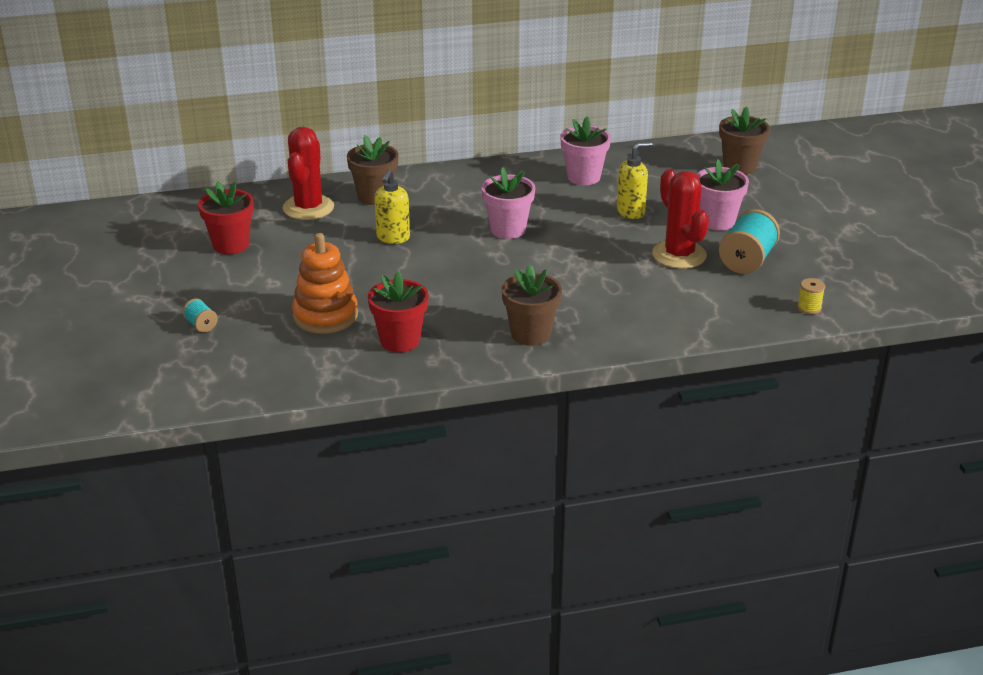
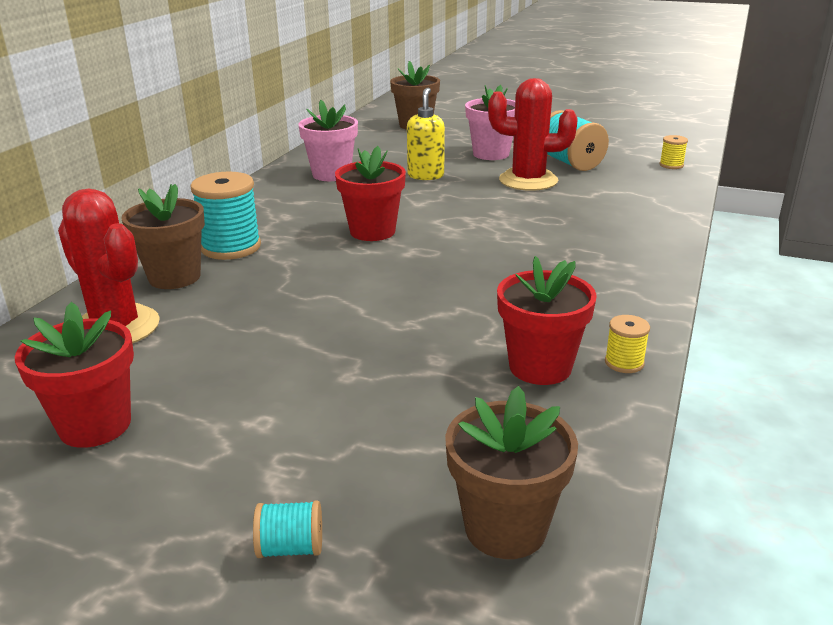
camera: 55 degrees left, 5 degrees down
orange stacking toy [292,233,358,334] -> none
yellow soap dispenser [374,169,410,244] -> none
pink flower pot [482,167,535,239] -> red flower pot [335,146,406,241]
brown flower pot [502,264,562,346] -> brown flower pot moved to [445,386,578,559]
none -> turquoise spool [190,172,261,260]
none -> yellow spool [605,315,650,373]

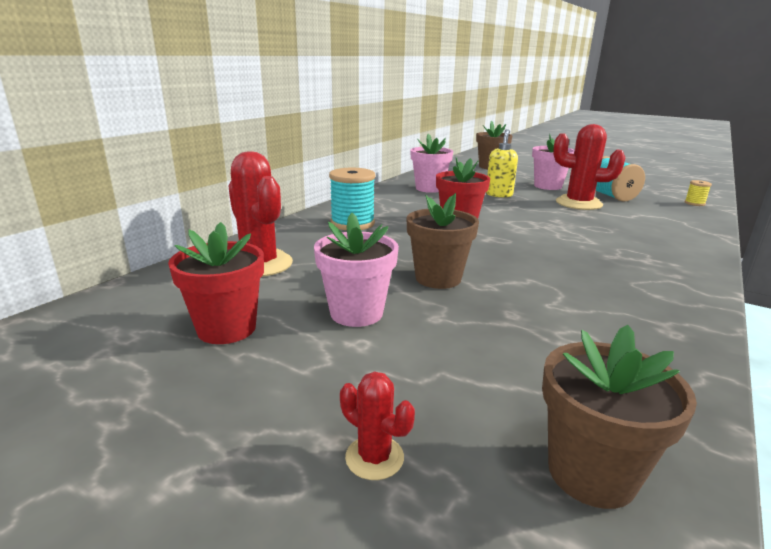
camera: 10 degrees right, 5 degrees down
brown flower pot [121,184,205,289] -> brown flower pot moved to [406,193,479,289]
turquoise spool [253,500,322,558] -> red cactus [340,371,415,480]
red flower pot [497,256,597,385] -> none
yellow spool [605,315,650,373] -> none
none -> pink flower pot [314,213,399,327]

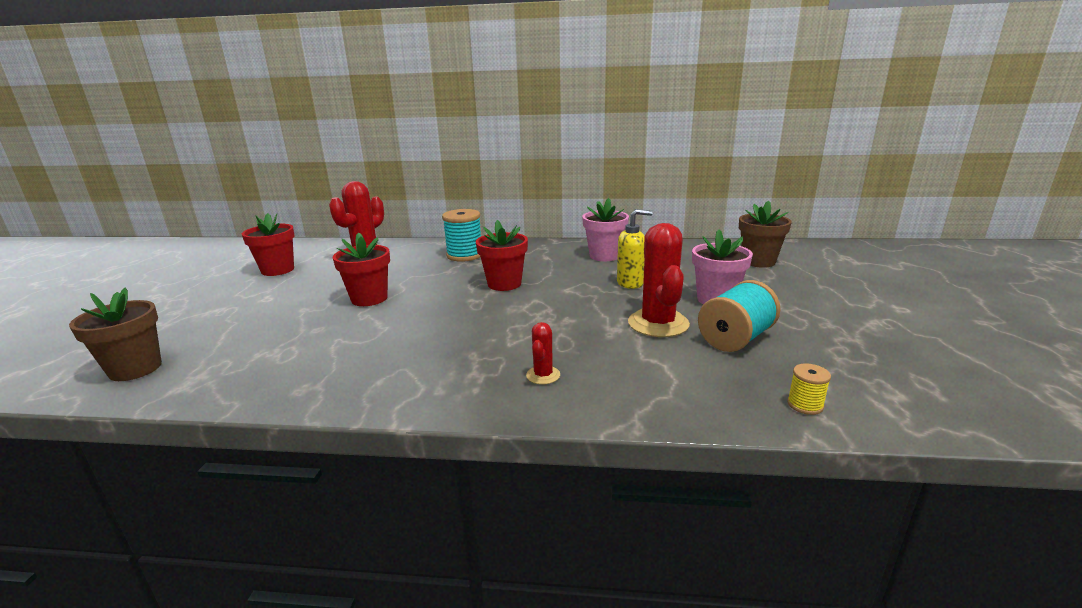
camera: 65 degrees right, 0 degrees up
pink flower pot [314,213,399,327] -> none
red cactus [340,371,415,480] -> red cactus moved to [526,322,560,385]
brown flower pot [406,193,479,289] -> red flower pot [333,233,390,306]

